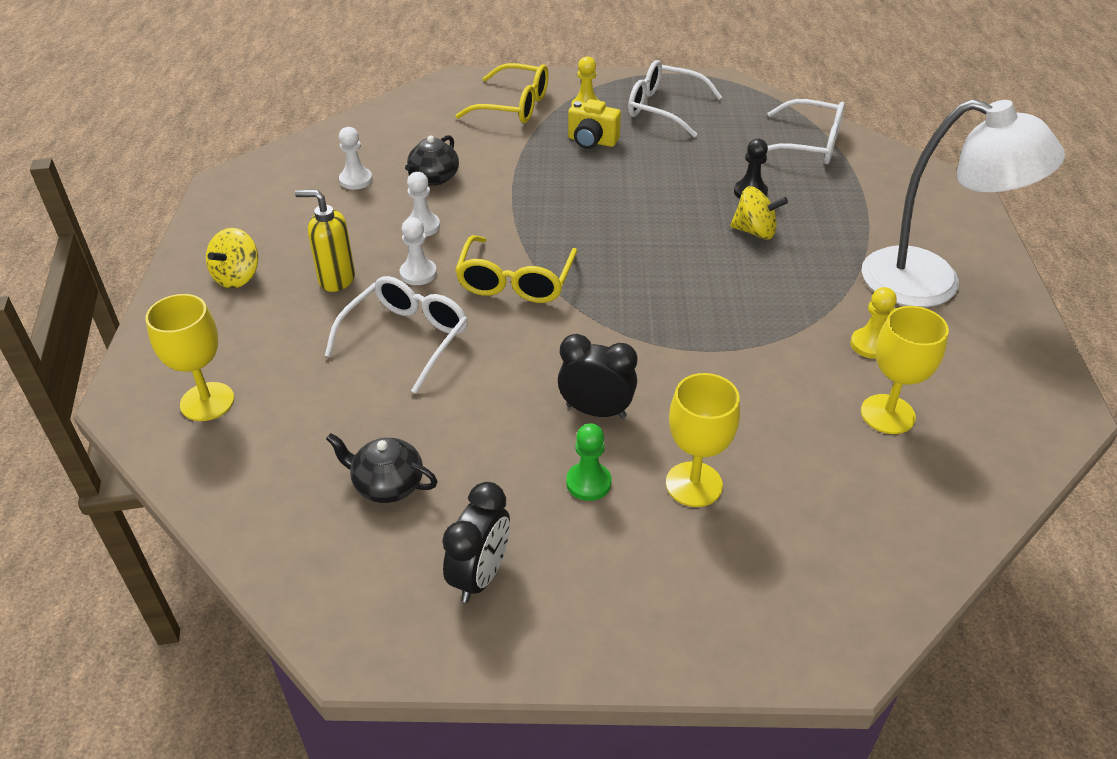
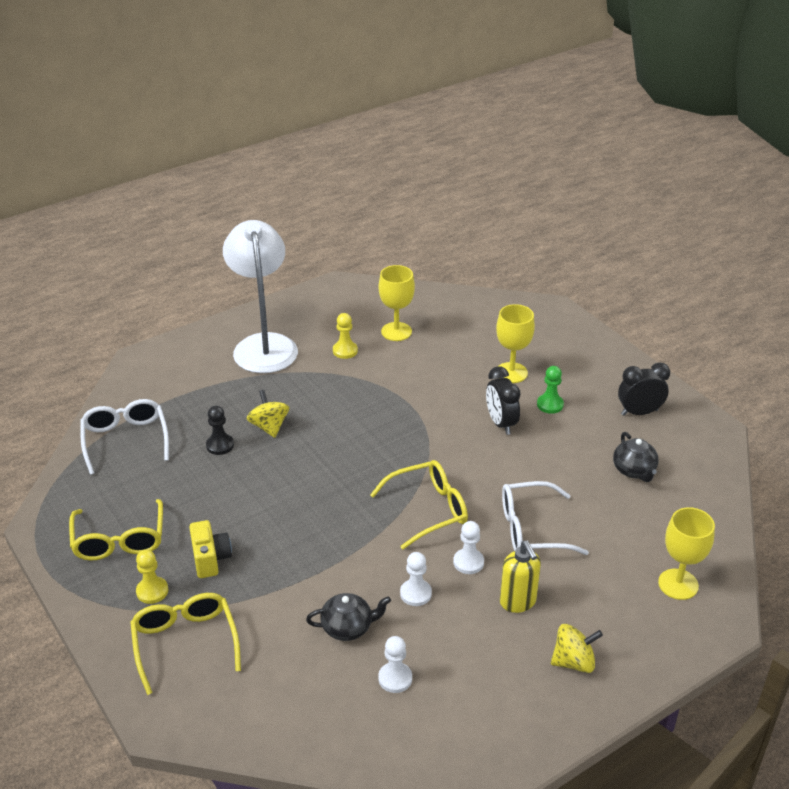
camera: 125 degrees left, 5 degrees down
white glasses [628,60,722,137] -> yellow glasses [69,499,163,561]

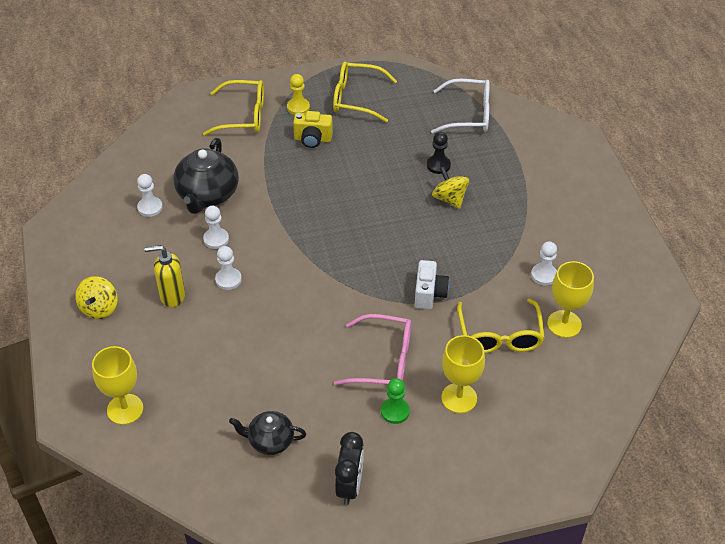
camera: 110 degrees right, 10 degrees up
white lamp [223,220,298,373] -> none
yellow spinning top [247,390,289,438] -> yellow spinning top turned 120 degrees counterclockwise [432,167,469,209]
black teapot [306,593,391,641] -> black teapot [173,138,239,214], size x1.67
yellow pawn [333,313,358,359] -> white pawn [531,241,557,285]
yellow glasses [370,460,468,550] -> yellow glasses moved to [457,299,545,353]
black clock [486,366,520,435] -> pink glasses [334,314,411,385]
white glasses [502,481,589,555] -> none
none -> white camera [415,260,449,309]

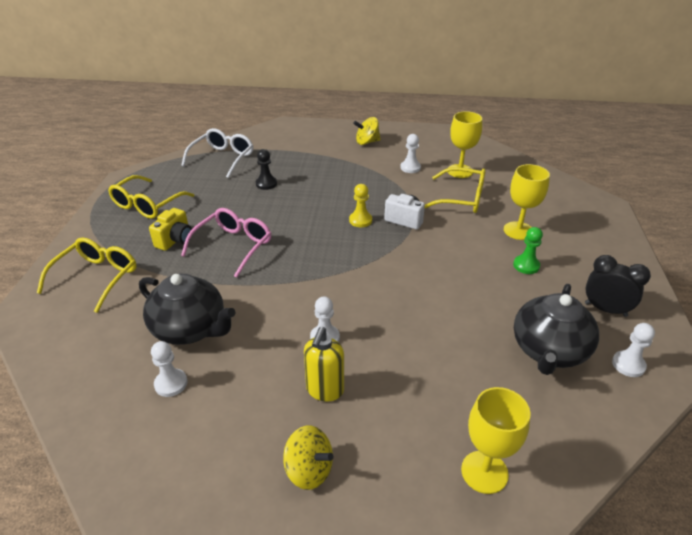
camera: 70 degrees left, 10 degrees down
white pawn [203,206,229,249] -> white pawn moved to [612,323,655,377]
black teapot [229,411,306,455] -> black teapot [514,284,599,375], size x1.67
yellow pawn [287,74,310,115] -> yellow pawn moved to [349,184,372,227]
pink glasses [334,314,411,385] -> pink glasses moved to [181,208,271,278]
yellow spinning top [432,167,469,209] -> yellow spinning top moved to [353,117,381,145]

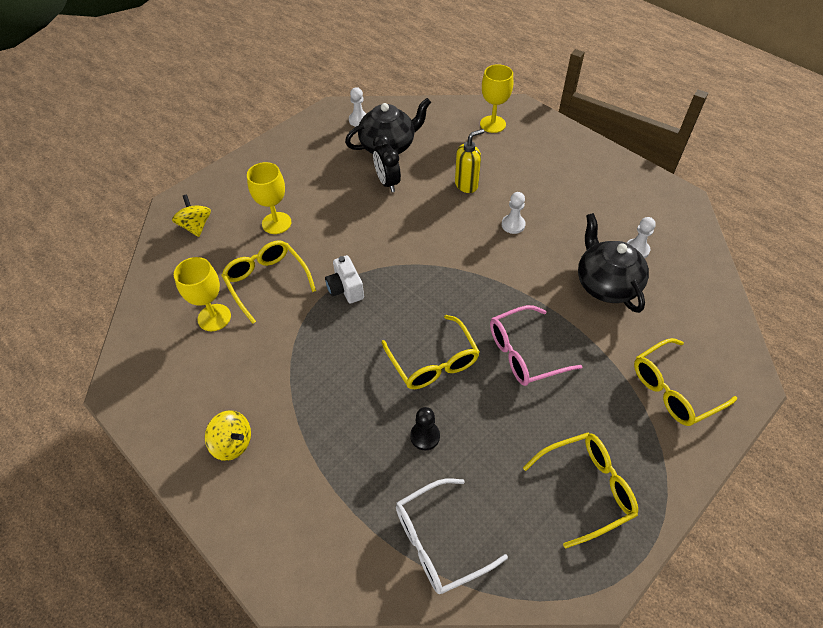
camera: 140 degrees left, 15 degrees up
yellow camera [149,208,192,251] -> none
yellow spinning top [283,425,333,490] -> yellow spinning top moved to [172,195,211,237]
yellow soap dispenser [304,327,344,402] -> yellow soap dispenser moved to [455,129,484,193]
yellow pawn [349,184,372,227] -> none
white pawn [400,134,421,173] -> none
green pawn [513,227,543,274] -> none
black clock [585,255,651,317] -> black clock moved to [373,134,401,192]
none -> yellow glasses [381,315,480,389]

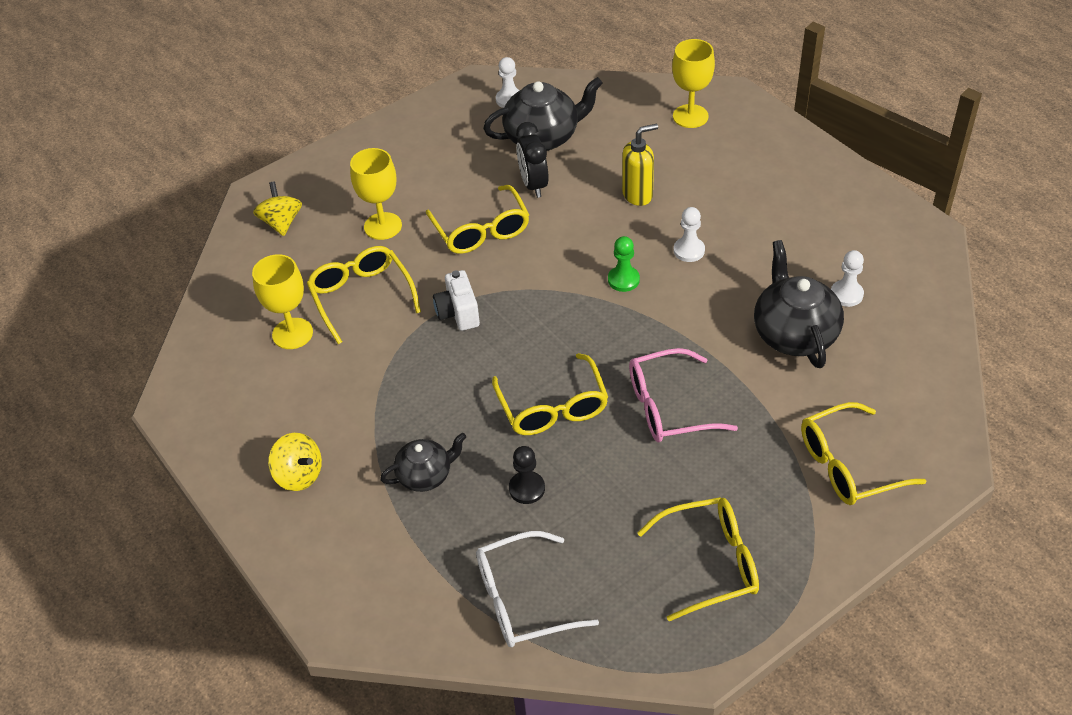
camera: 10 degrees right, 5 degrees down
none -> black teapot [380,433,466,492]
none -> yellow glasses [426,185,529,254]
none -> green pawn [608,236,640,292]

